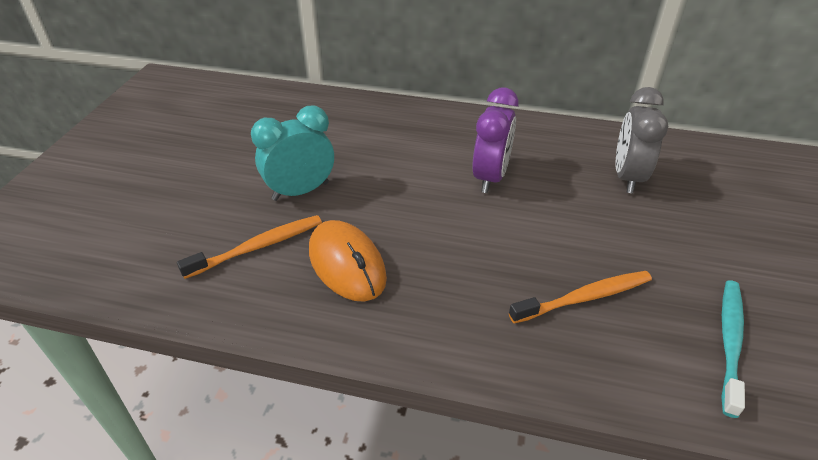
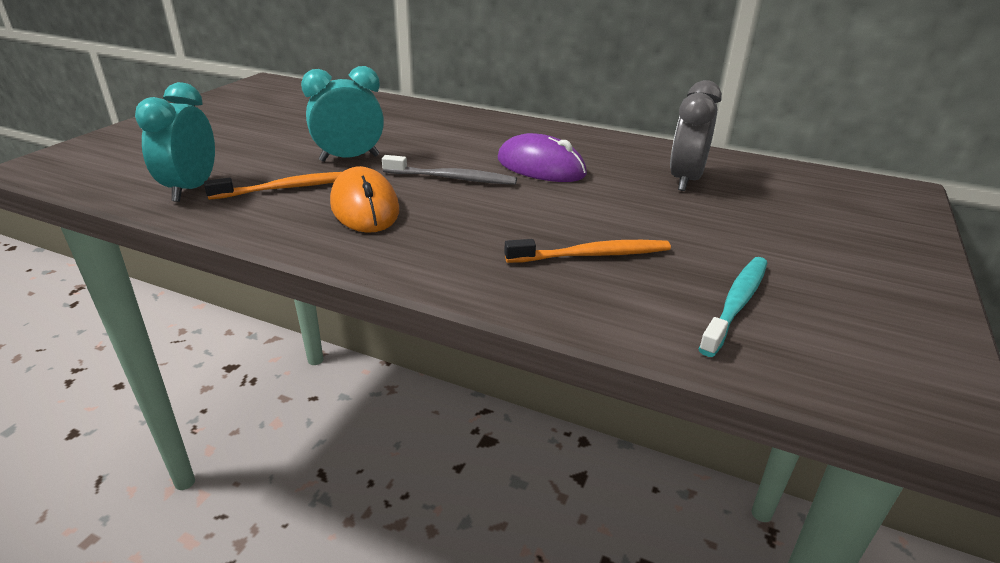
camera: 10 degrees right, 10 degrees down
purple clock [472,87,519,193] -> purple mouse [498,133,587,182]
none -> turquoise clock [135,82,215,202]
none -> grey toothbrush [382,155,517,185]

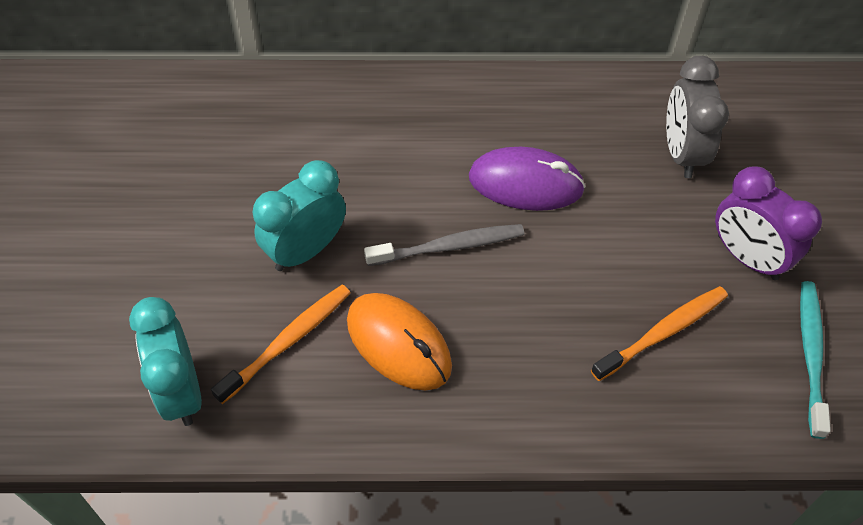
camera: 25 degrees left, 25 degrees up
none -> purple clock [715,166,822,280]

